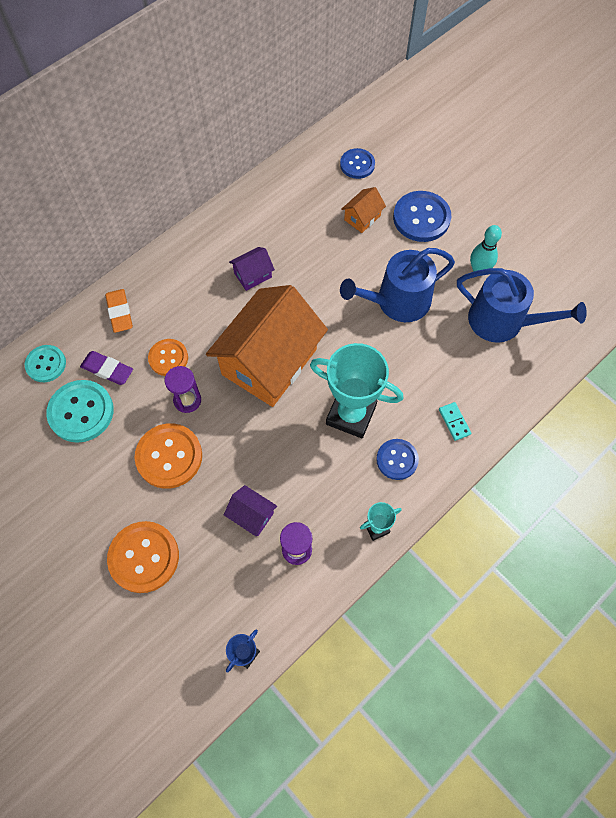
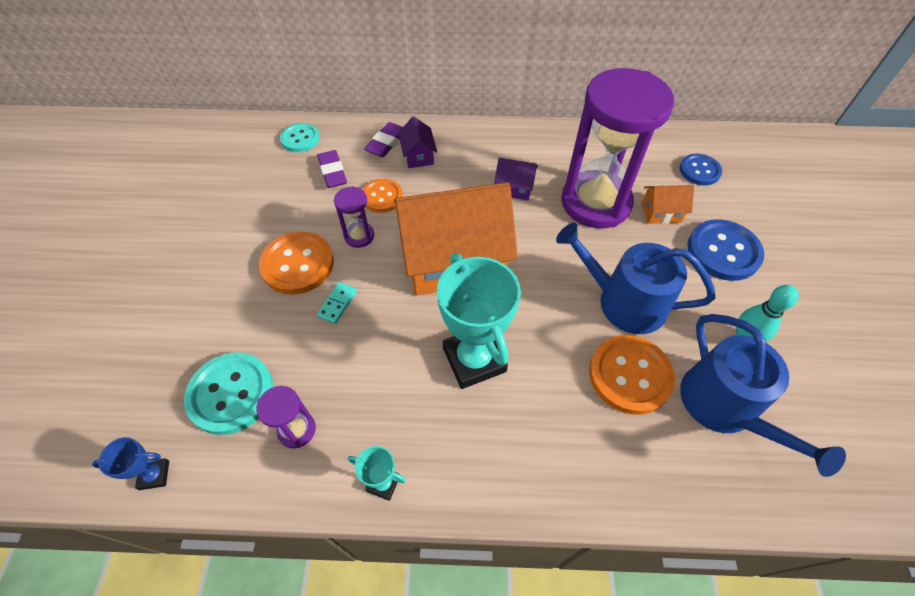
camera: 45 degrees right, 10 degrees down
turquoise button [46,380,114,443] -> turquoise button moved to [184,353,273,435]
orange eraser [105,289,133,333] -> purple eraser [364,122,403,157]
orange button [107,521,179,593] -> orange button moved to [589,335,675,415]
purple house [224,485,277,537] -> purple house moved to [398,117,437,168]
blue button [376,439,419,480] -> none
turquoise domino [439,402,471,441] -> turquoise domino moved to [317,282,357,324]
none -> purple hourglass [561,68,674,229]

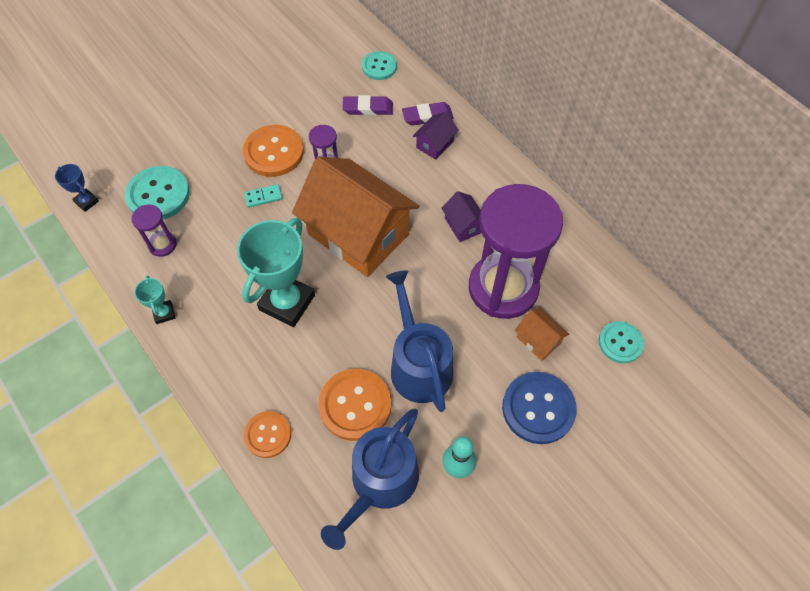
camera: 50 degrees right, 5 degrees up
purple eraser [317,150,347,188] -> purple eraser turned 60 degrees clockwise [343,95,393,116]
orange button [362,179,403,213] -> orange button moved to [244,411,291,458]
blue button [679,154,722,186] -> turquoise button [599,321,644,363]

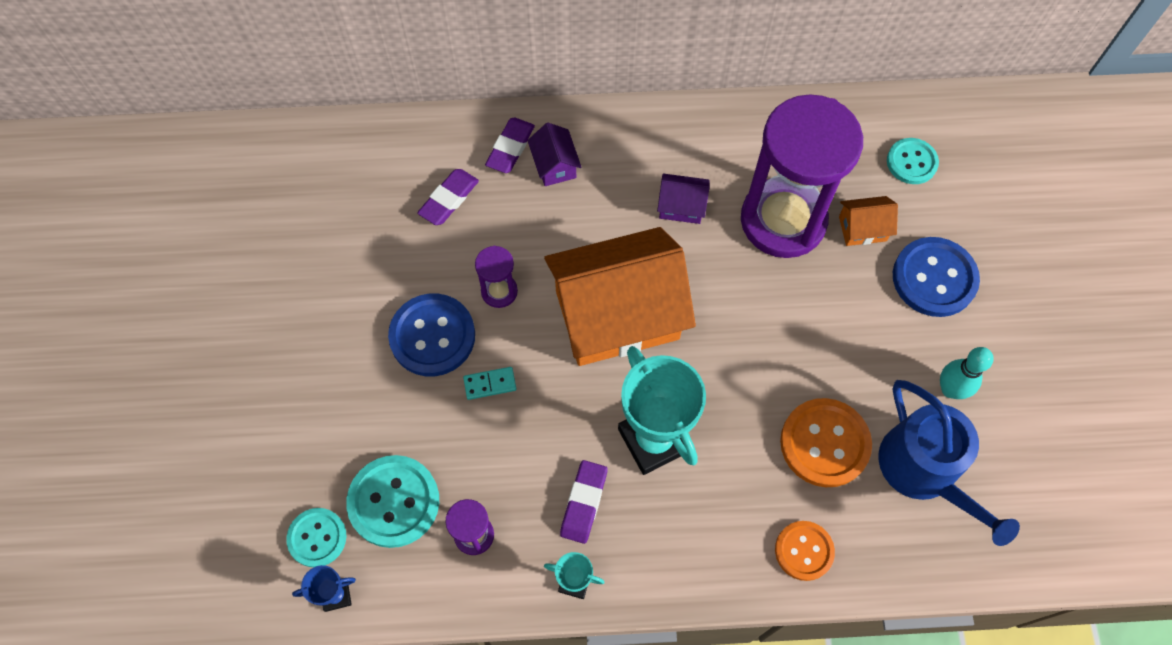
camera: 55 degrees left, 5 degrees up
orange button [243,125,304,177] -> blue button [388,293,475,376]
turquoise domino [244,184,282,208] -> turquoise domino turned 60 degrees clockwise [463,367,516,400]
turquoise button [362,51,397,80] -> turquoise button moved to [286,508,346,567]
blue watering can [386,270,453,412] -> none
none -> purple eraser [560,460,608,544]

